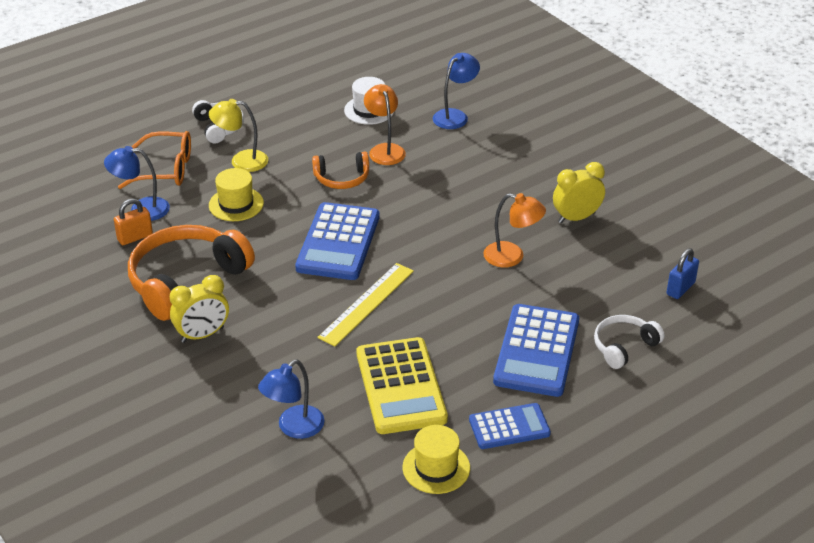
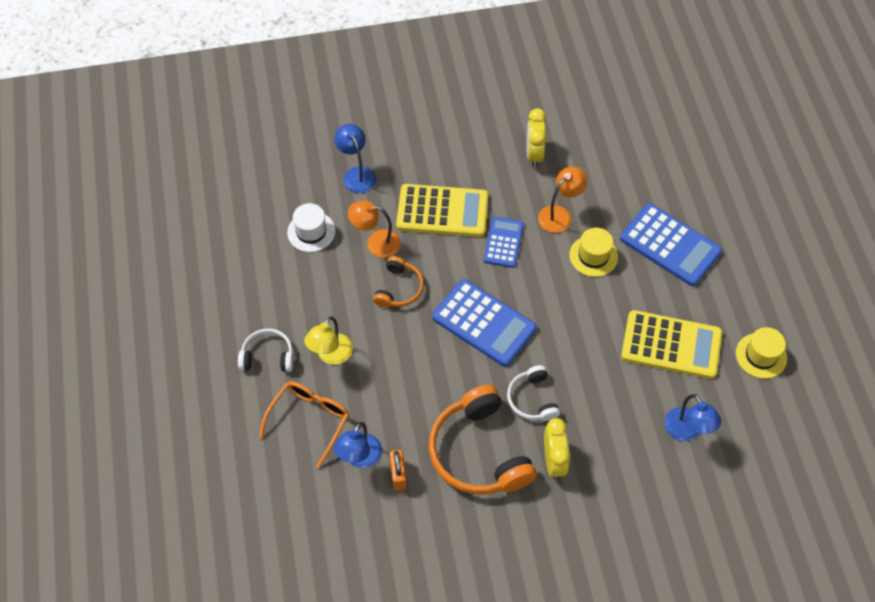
camera: 65 degrees left, 20 degrees up
yellow hat [209,168,264,221] -> yellow hat moved to [569,228,618,277]
yellow ruler [317,263,414,346] -> none
blue calculator [469,403,551,449] -> blue calculator moved to [484,217,524,268]
white headphones [594,315,665,369] -> white headphones moved to [507,365,560,421]
blue padlock [667,248,699,299] -> none
none -> yellow calculator [396,184,488,237]

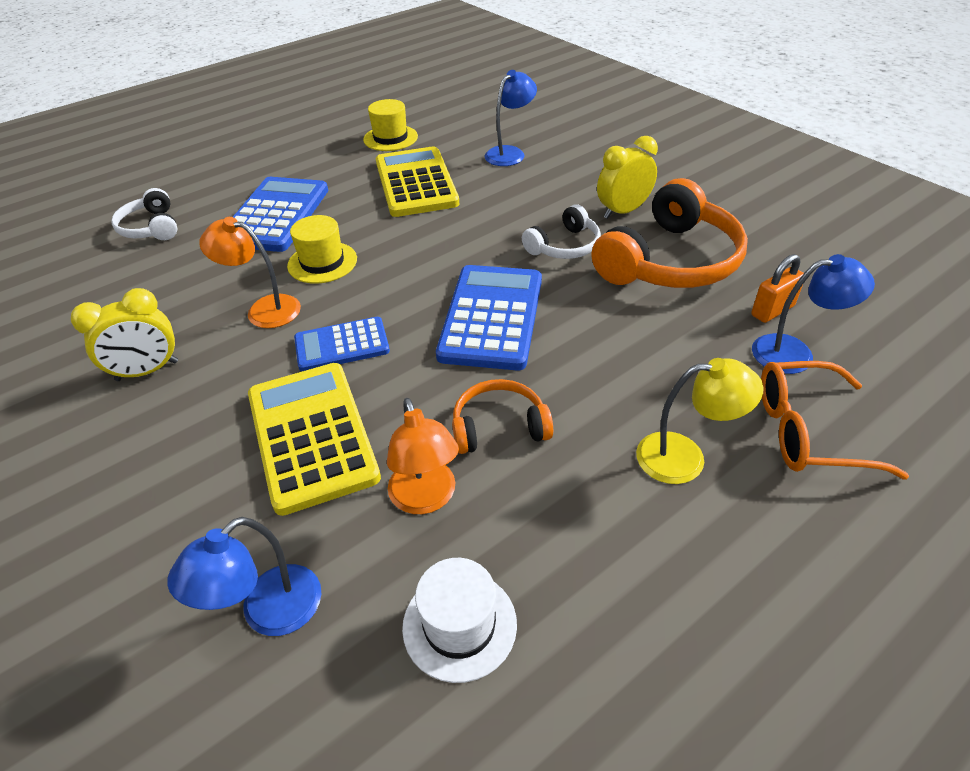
camera: 115 degrees left, 15 degrees down
white headphones [238,329,294,372] -> white headphones moved to [111,188,177,240]

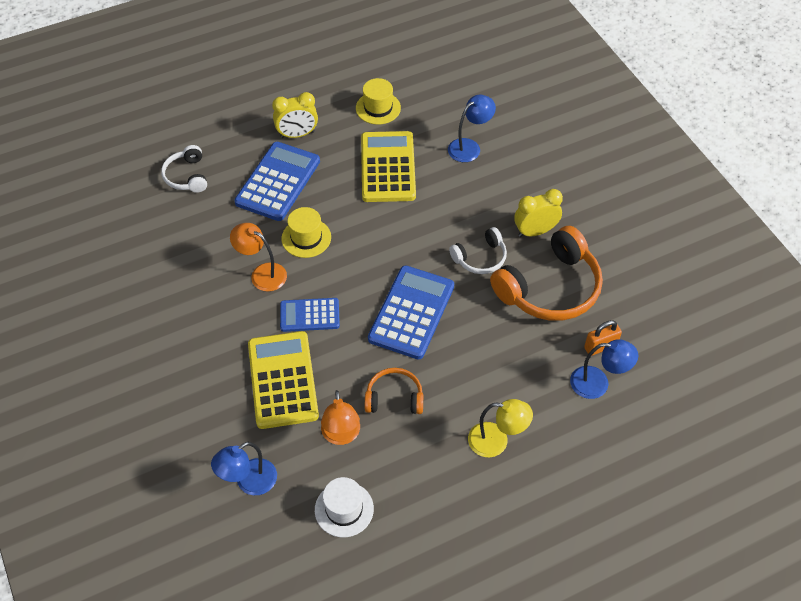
camera: 10 degrees right, 10 degrees up
yellow clock [71,288,178,381] -> yellow clock moved to [272,92,318,138]
orange glasses [761,361,909,479] -> none

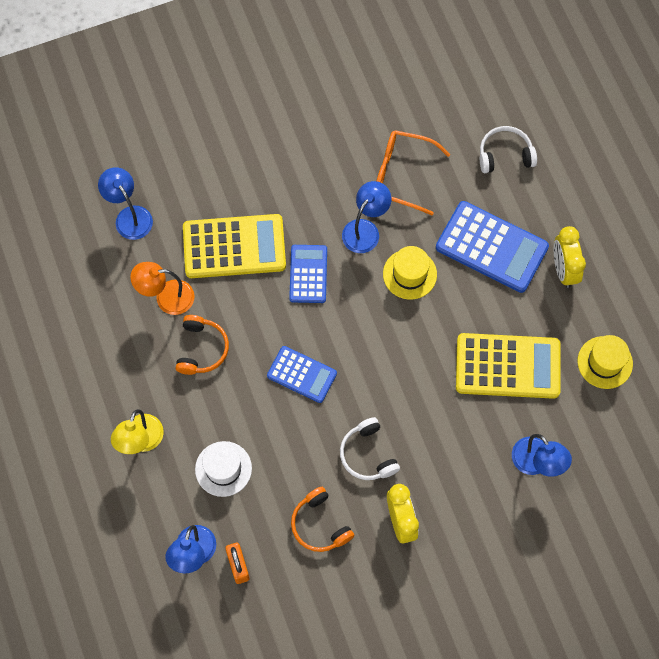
camera: 95 degrees right, 15 degrees up
orange lamp [230,223,287,292] -> blue lamp [342,181,391,253]
white hat [315,477,374,537] -> white hat moved to [195,441,252,497]
blue calculator [368,265,454,359] -> blue calculator [267,346,337,403], size x0.60
orange headphones [490,226,603,321] -> orange headphones [291,487,354,552], size x0.53
none -> orange glasses [377,130,451,215]

